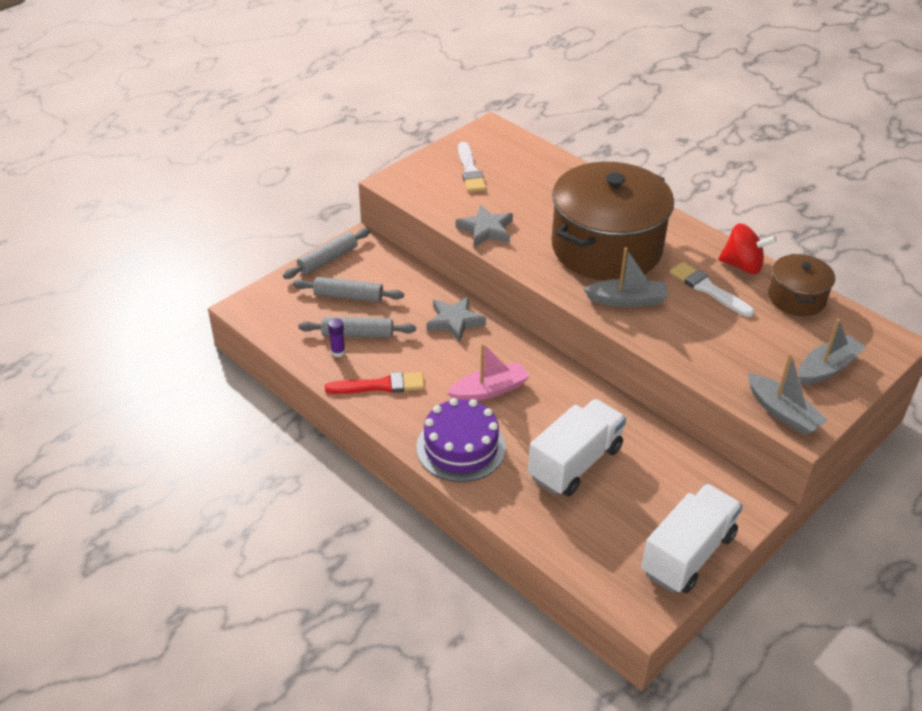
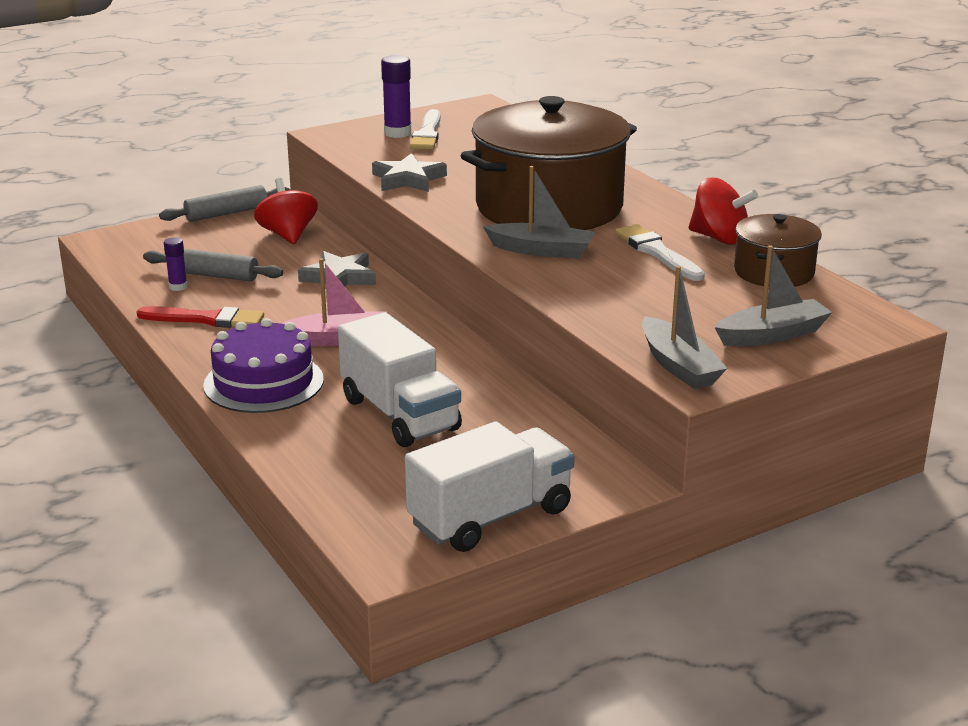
camera: 15 degrees right, 15 degrees down
grey rolling pin [293,277,404,302] -> none
white truck [528,399,626,496] -> white truck turned 90 degrees clockwise [338,312,462,447]
none -> red spinning top [254,178,318,244]
none -> purple glue stick [381,55,411,138]

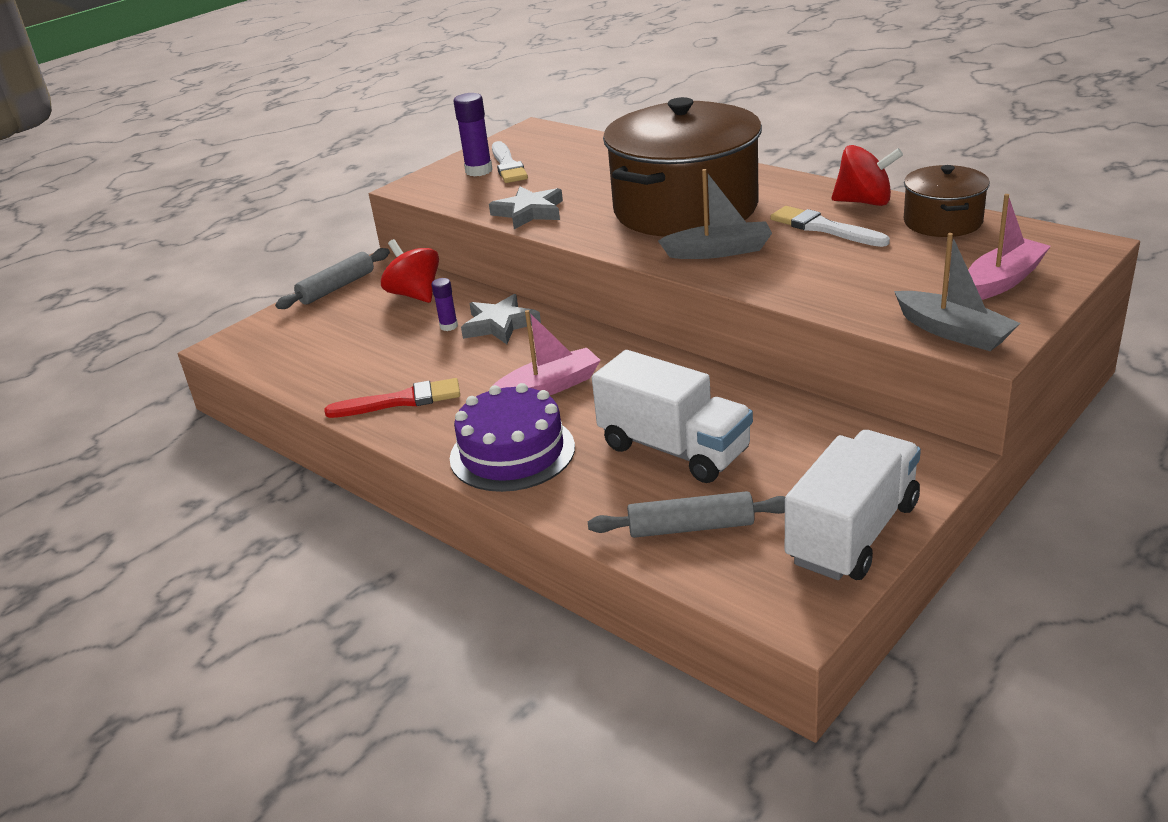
camera: 15 degrees left, 5 degrees up
grey rolling pin [143,248,283,281] -> grey rolling pin moved to [588,491,785,538]
purple glue stick [164,237,187,291] -> purple glue stick moved to [431,278,458,331]
grey boat [714,245,832,346] -> pink boat [968,194,1051,300]

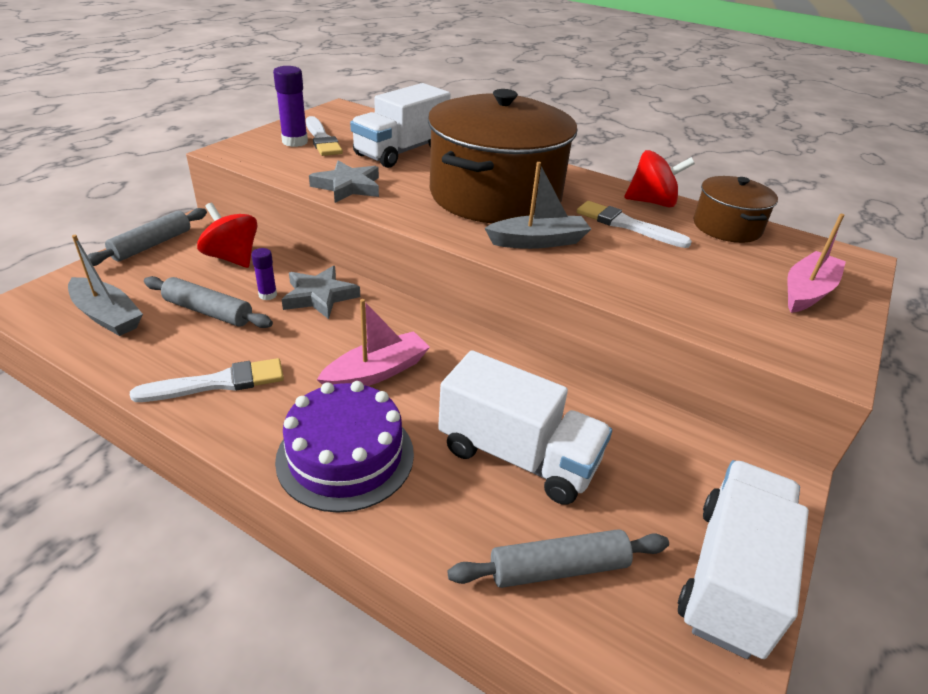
camera: 15 degrees left, 5 degrees up
red brush [324,378,460,418] -> white brush [130,358,284,402]
grey boat [894,233,1020,351] -> grey boat moved to [68,235,143,336]
none -> grey rolling pin [144,276,273,328]
none -> white truck [350,83,451,168]

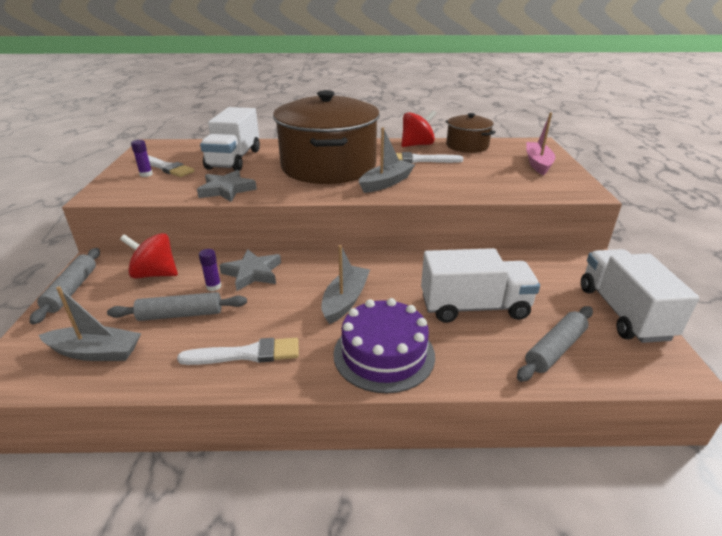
camera: 30 degrees left, 5 degrees down
white brush [130,358,284,402] -> white brush turned 45 degrees clockwise [177,338,299,365]
purple glue stick [273,66,308,147] -> purple glue stick [131,140,153,177], size x0.58
pink boat [317,299,430,386] -> grey boat [321,245,370,324]

